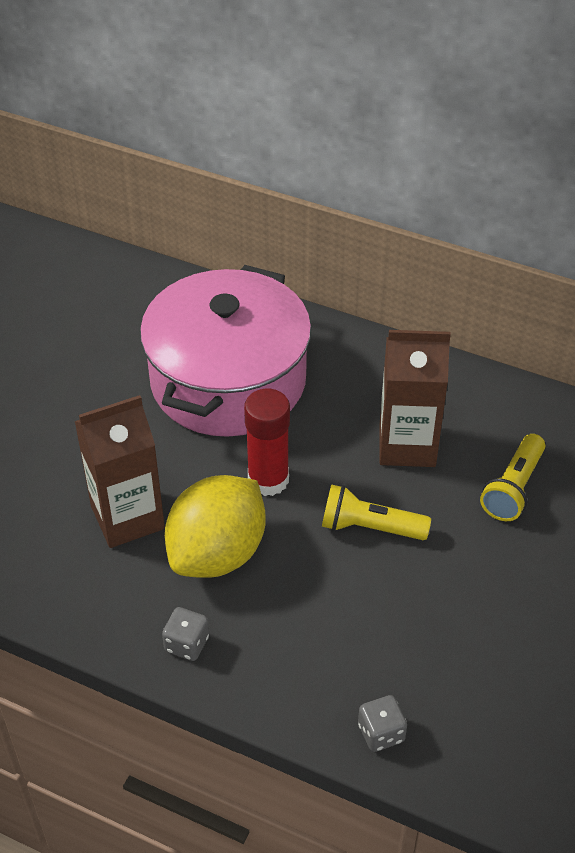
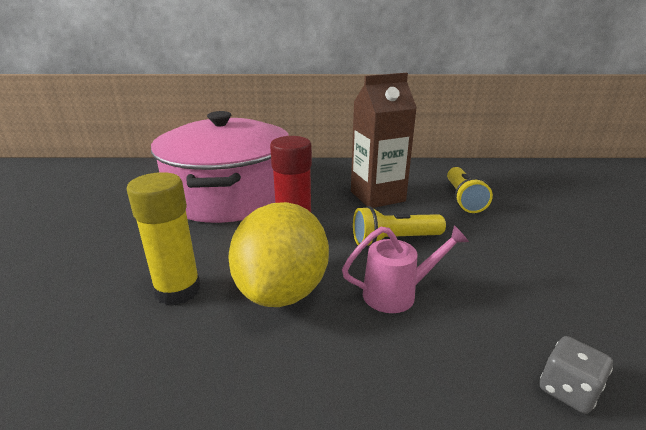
camera: 25 degrees left, 20 degrees down
brown carton [74,395,165,548] -> yellow glue stick [127,172,201,305]
grey dice [162,607,209,661] -> none
none -> pink watering can [342,225,469,313]

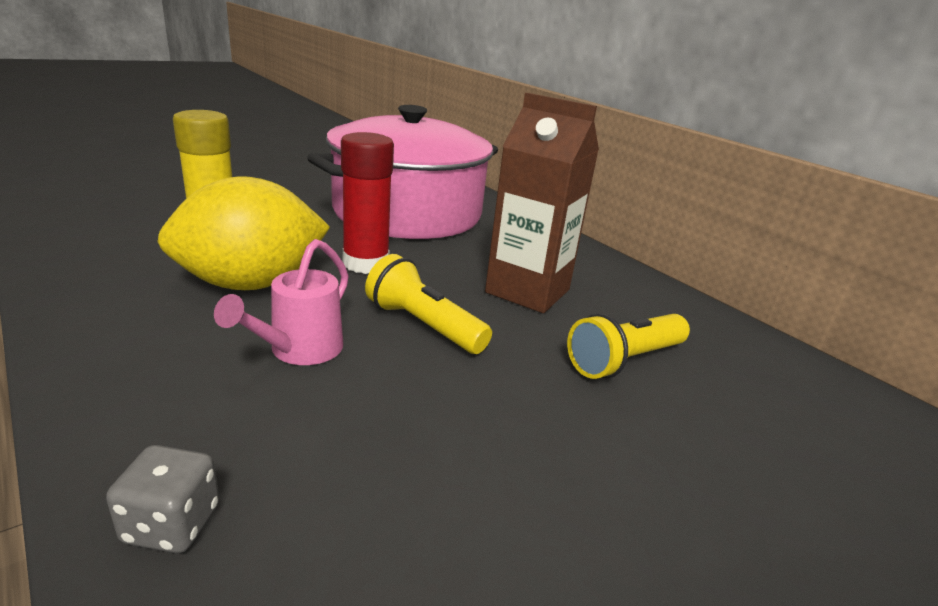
camera: 50 degrees right, 0 degrees up
pink watering can [342,225,469,313] -> pink watering can turned 75 degrees clockwise [214,239,349,365]

